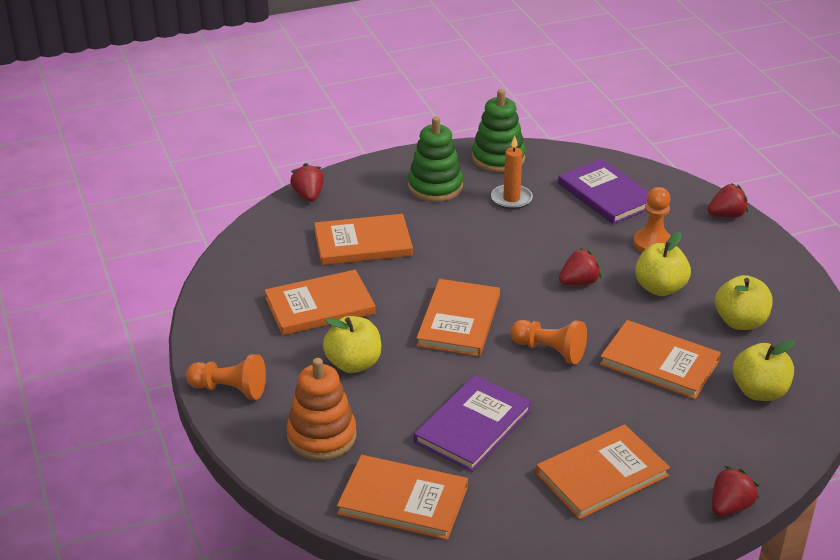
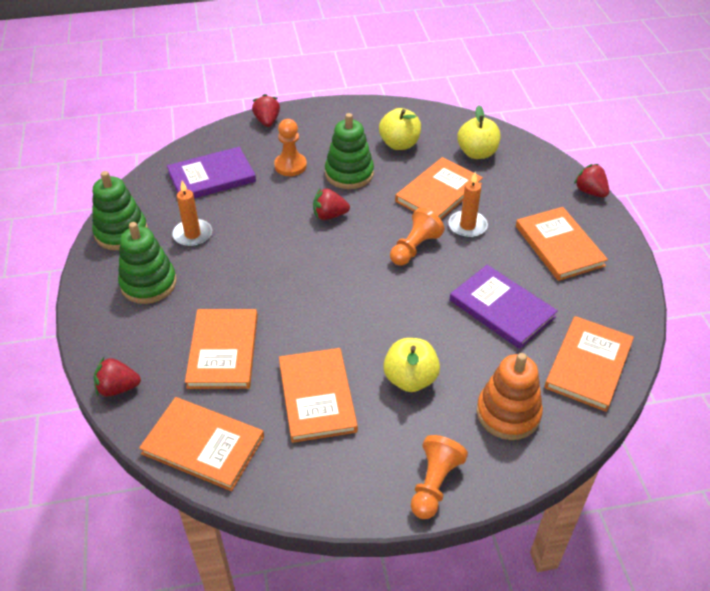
camera: 80 degrees left, 10 degrees up
orange book [416,279,500,357] -> orange book moved to [139,397,264,491]
red strawberry [559,248,602,285] -> red strawberry turned 75 degrees counterclockwise [313,189,350,220]
yellow apple [635,232,691,296] -> green stacking toy [325,113,374,189]
none -> orange candle [448,172,488,238]

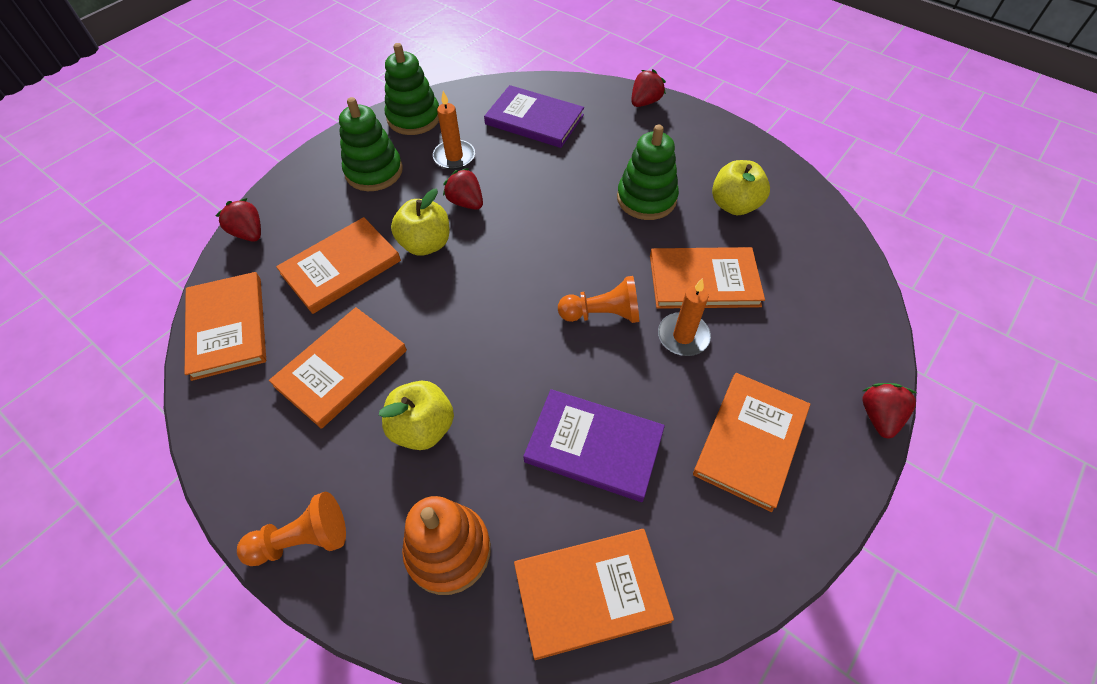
camera: 50 degrees right, 10 degrees up
orange pawn [274,119,307,176] -> none
red strawberry [313,189,350,220] -> red strawberry moved to [443,168,483,210]
purple book [450,265,558,349] -> purple book turned 75 degrees counterclockwise [523,389,665,502]
yellow apple [457,106,500,159] -> yellow apple moved to [391,189,450,256]

